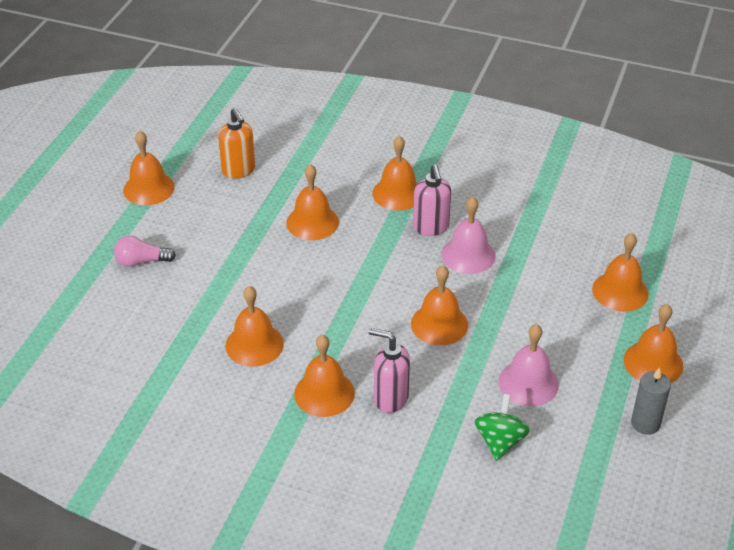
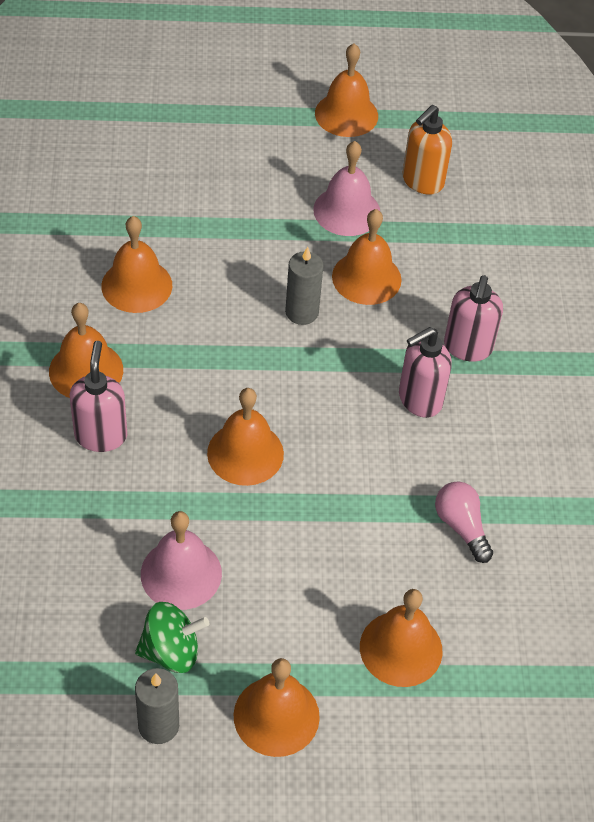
camera: 65 degrees right, 10 degrees up
pink light bulb [114,236,176,267] -> pink light bulb moved to [435,482,493,563]
orange bell [372,136,418,211] -> pink soap dispenser [444,275,503,362]
pink bell [441,197,496,274] -> pink bell moved to [313,141,380,236]
green spinning top [475,394,530,461] -> green spinning top moved to [135,602,209,673]
none -> grey candle [285,247,323,325]

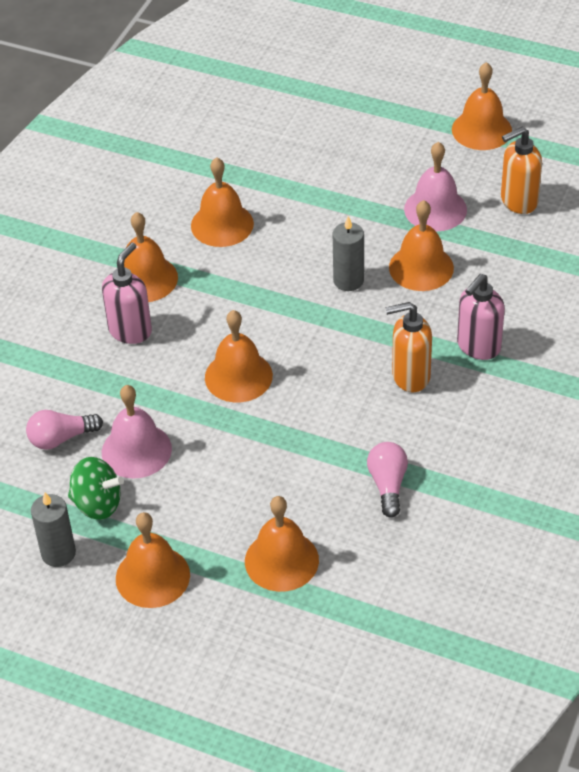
camera: 30 degrees right, 5 degrees down
pink soap dispenser [399,327,452,418] -> orange soap dispenser [385,302,432,392]
none -> pink light bulb [26,410,103,450]

